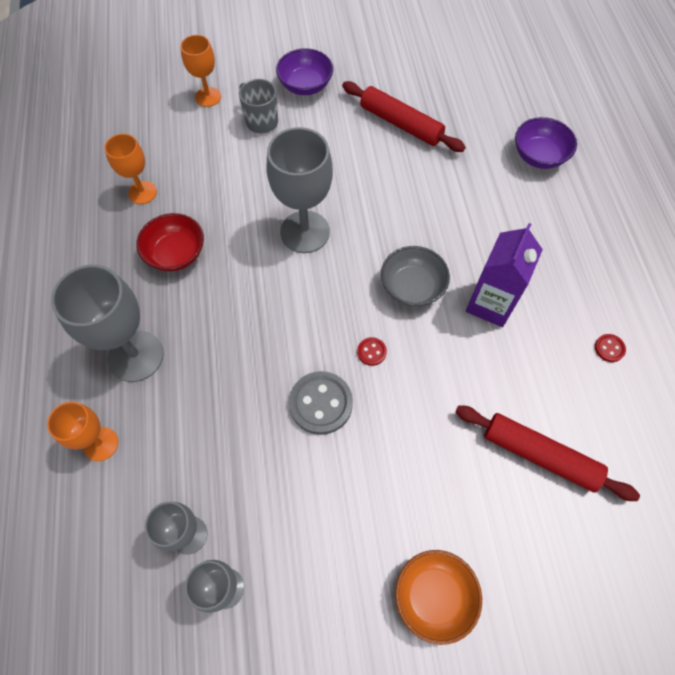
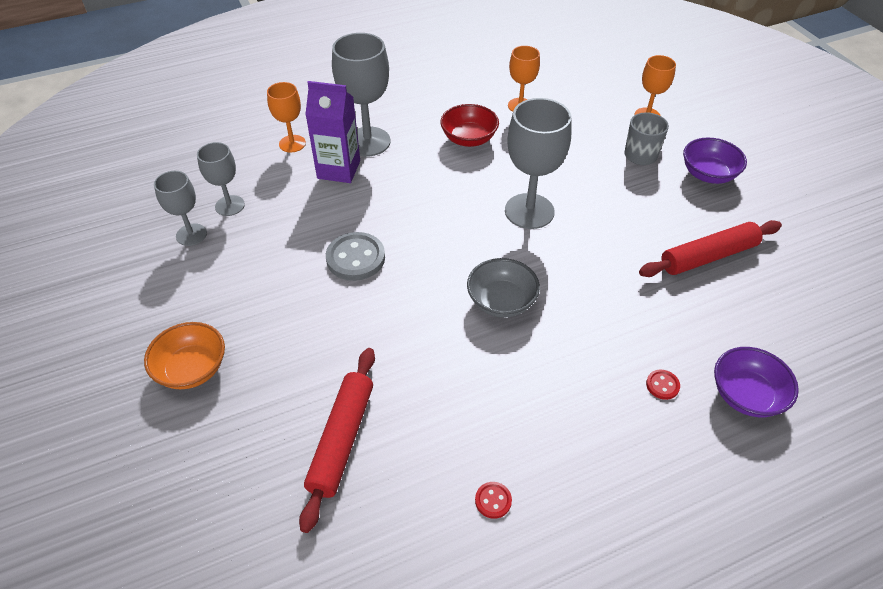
camera: 75 degrees right, 15 degrees down
red rolling pin [342,81,466,152] -> red rolling pin turned 45 degrees clockwise [639,220,782,277]
red button [357,337,387,366] -> red button moved to [646,370,680,400]
purple carton [466,223,543,327] -> purple carton moved to [305,81,360,183]

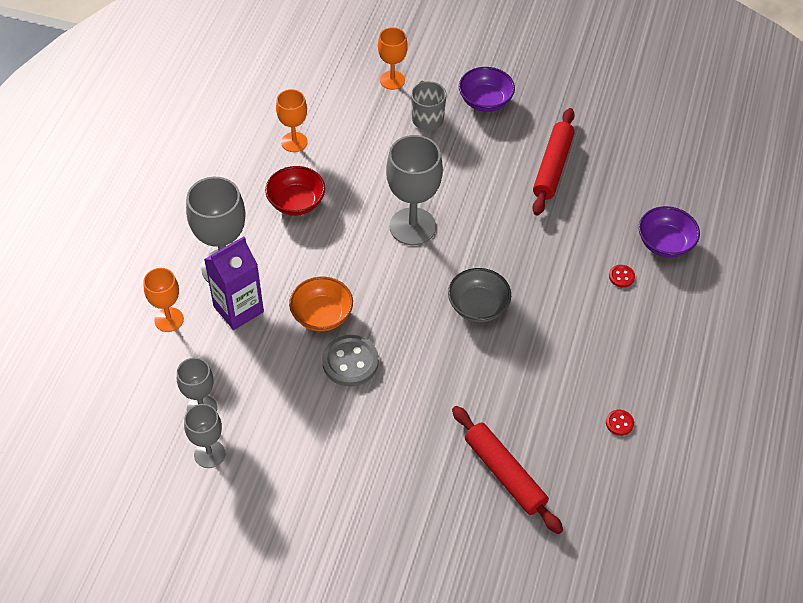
camera: 50 degrees left, 5 degrees up
orange bowl [144,322,225,389] -> orange bowl moved to [289,277,353,331]

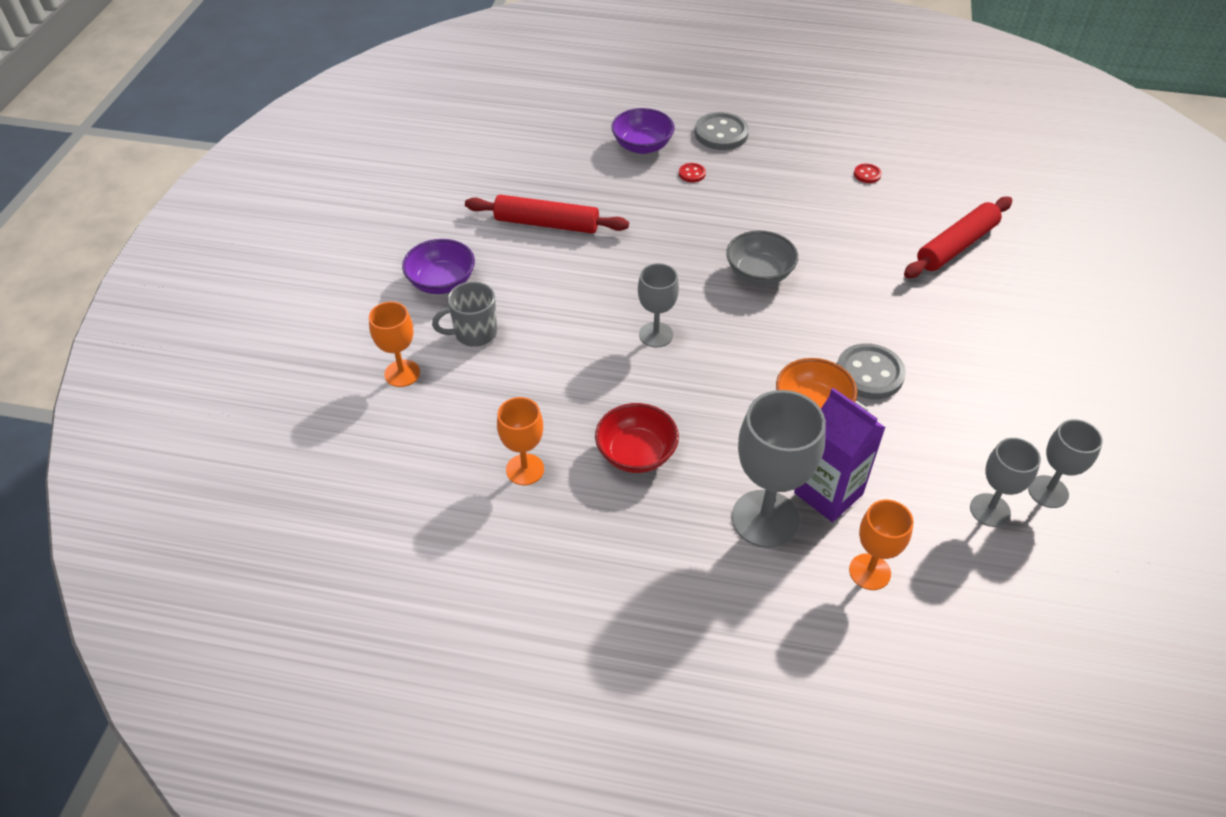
camera: 95 degrees left, 5 degrees down
grey goblet [386,135,443,245] -> grey goblet [638,263,679,348], size x0.59
none -> grey button [695,112,749,150]

